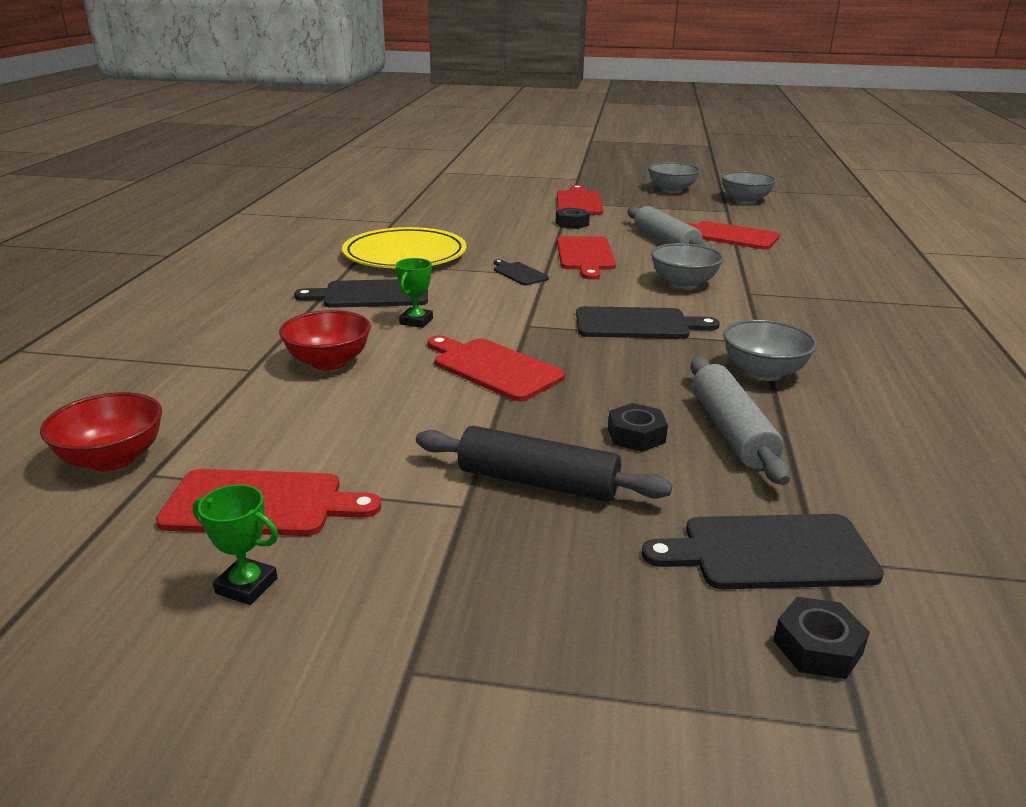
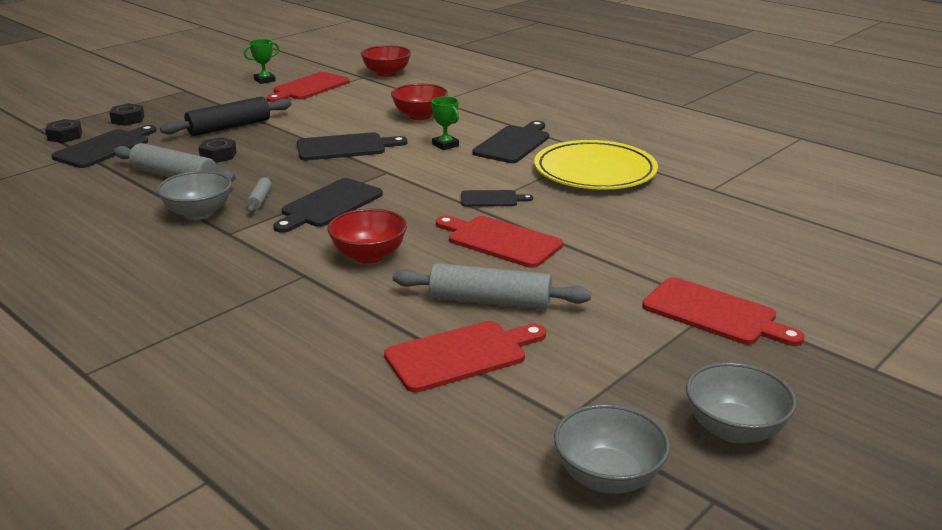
camera: 125 degrees right, 0 degrees up
red cutting board [427,335,565,401] -> black cutting board [297,132,407,160]
black nut [556,208,590,229] -> black nut moved to [109,103,144,126]
grey bowl [651,243,724,289] -> red bowl [327,209,407,264]
none -> grey rolling pin [247,176,272,213]

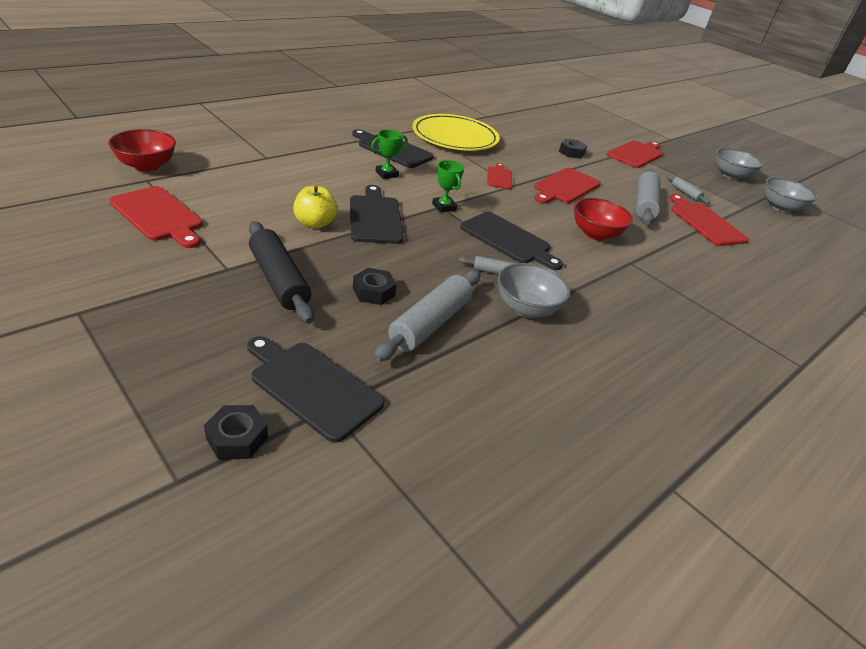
camera: 90 degrees left, 10 degrees up
black nut [109,103,144,126] -> black nut moved to [559,139,587,159]
green trophy [244,39,279,84] -> green trophy moved to [432,160,464,213]
red bowl [391,84,448,120] -> none
black cutting board [461,190,533,207] -> red cutting board [487,163,512,189]
none -> yellow apple [293,186,338,229]
none -> grey rolling pin [667,175,710,204]

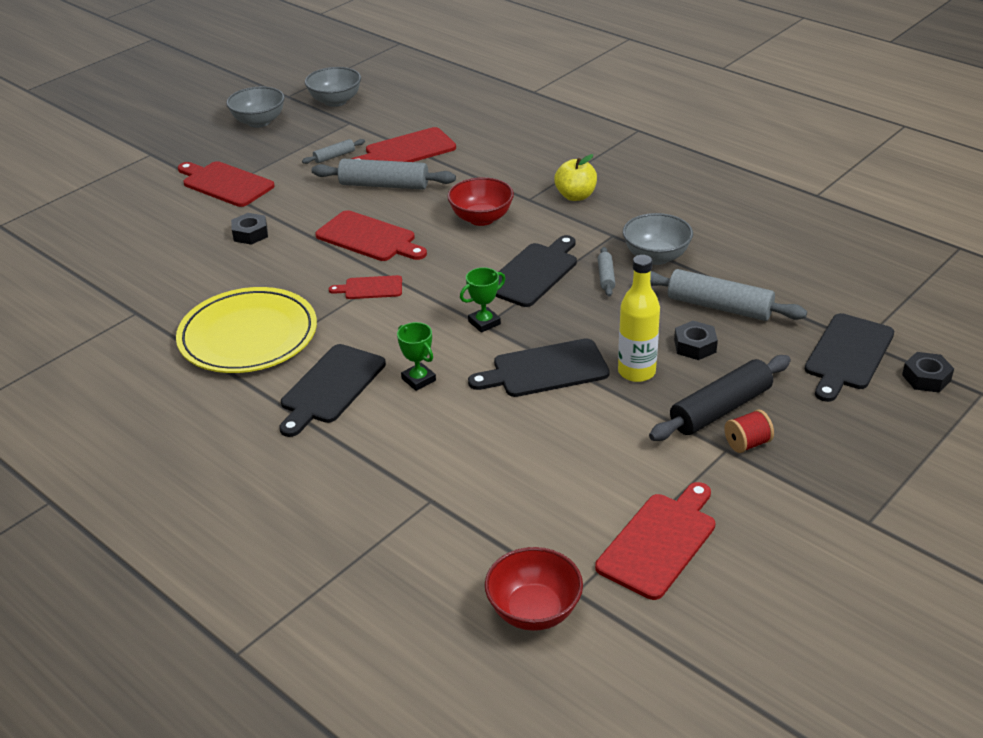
camera: 90 degrees left, 0 degrees up
yellow apple [293,186,338,229] -> yellow apple moved to [554,154,597,201]
none -> yellow bottle [618,255,660,382]
none -> red spool [724,409,774,453]

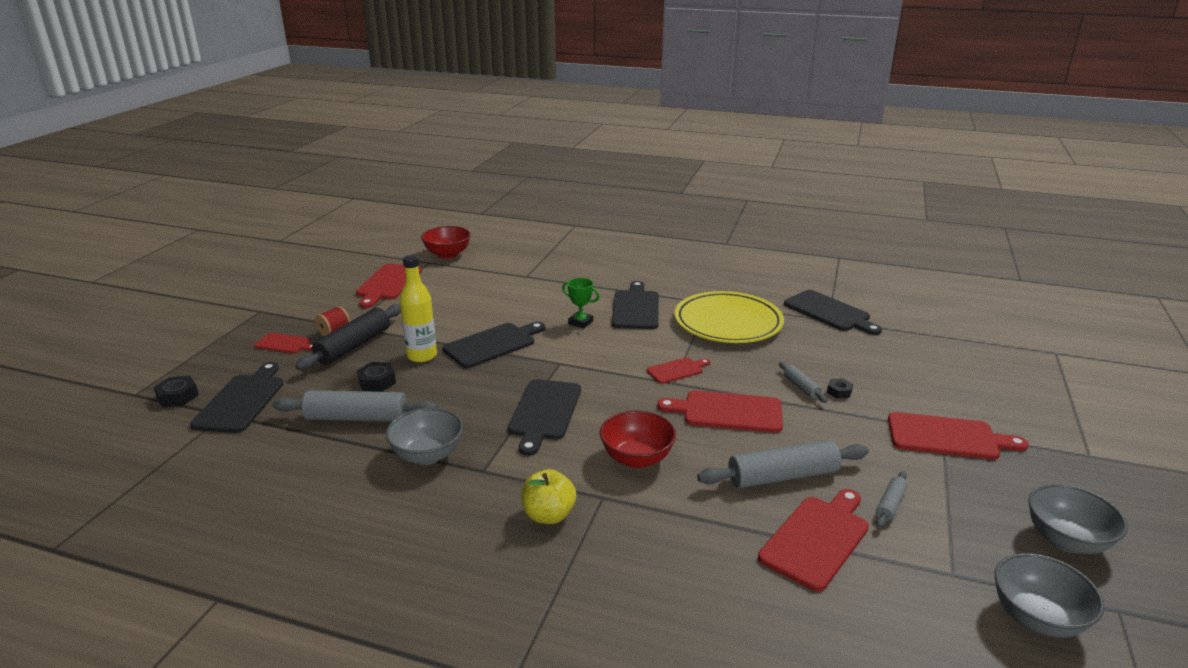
camera: 155 degrees right, 10 degrees down
black nut [231,213,268,245] -> black nut [827,379,853,398], size x0.66
green trophy [460,267,505,333] -> none
grey rolling pin [598,247,615,296] -> grey rolling pin moved to [779,362,828,403]
none -> red cutting board [254,333,313,353]
none -> black cutting board [784,290,882,335]

